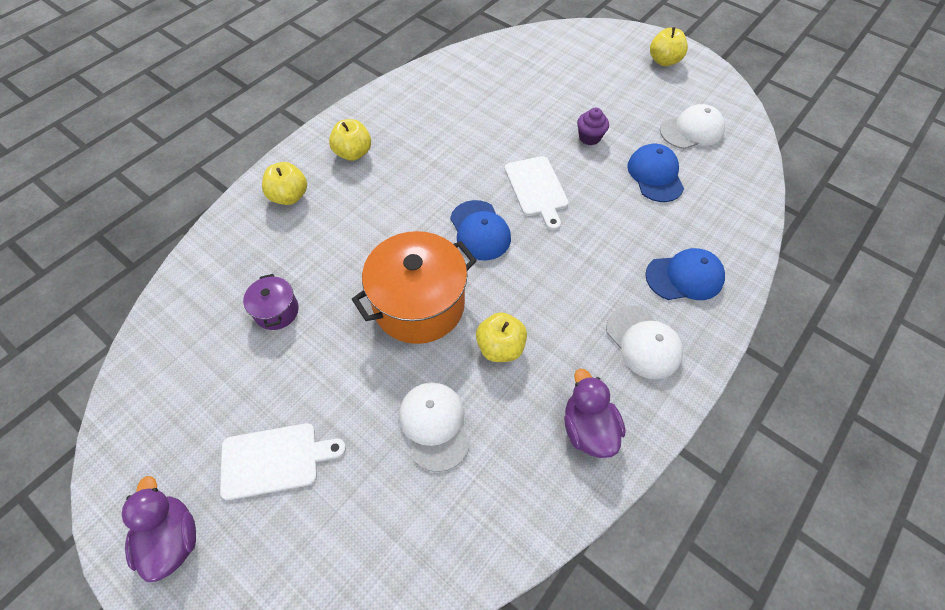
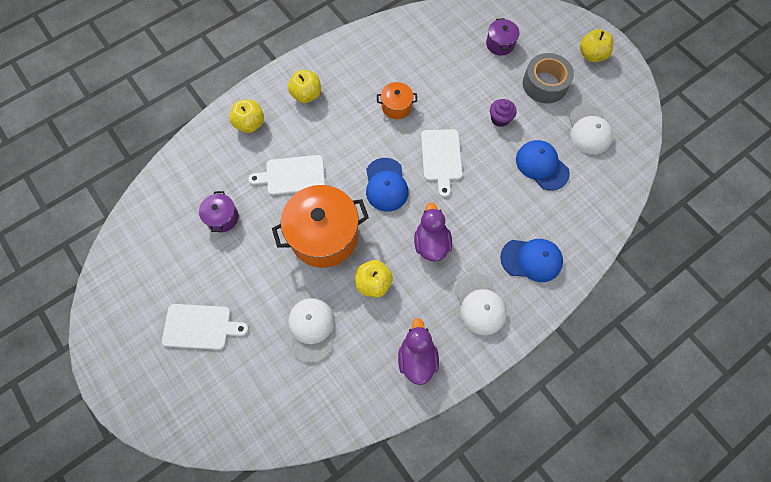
camera: 15 degrees right, 10 degrees up
purple duck [122,476,196,582] -> purple duck moved to [414,202,452,262]
blue cap [627,144,684,202] -> blue cap turned 45 degrees counterclockwise [516,140,570,191]
white cap [660,104,725,149] -> white cap turned 90 degrees clockwise [569,105,613,155]
none -> white cutting board [248,155,325,195]
none -> orange pot [377,82,417,119]
none -> purple pot [486,18,520,56]
none -> grey tape [523,53,574,104]

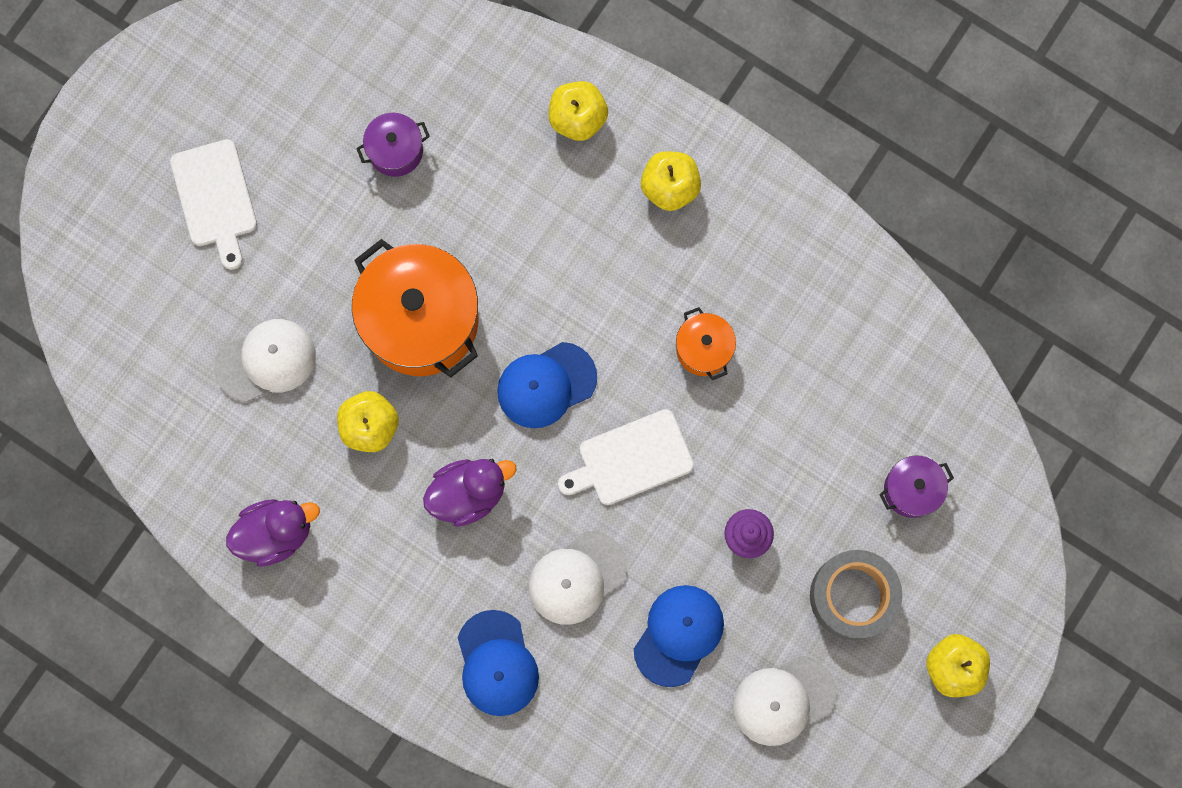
camera: 70 degrees right, 10 degrees up
white cutting board [248,155,325,195] -> none
white cap [455,273,507,335] -> white cap moved to [529,531,627,625]

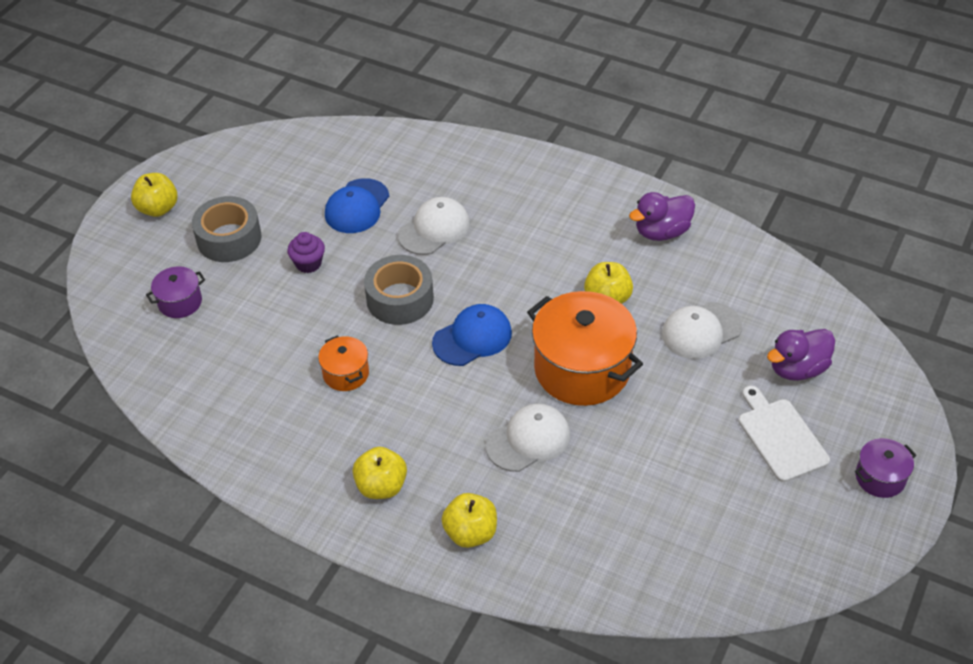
camera: 175 degrees right, 30 degrees down
purple pot [356,113,430,177] -> purple pot moved to [855,438,916,498]
purple duck [423,459,516,527] -> purple duck moved to [767,329,835,381]
blue cap [458,610,539,716] -> none
white cutting board [558,409,694,505] -> grey tape [364,255,434,325]
white cap [733,656,837,746] -> white cap moved to [485,404,570,472]

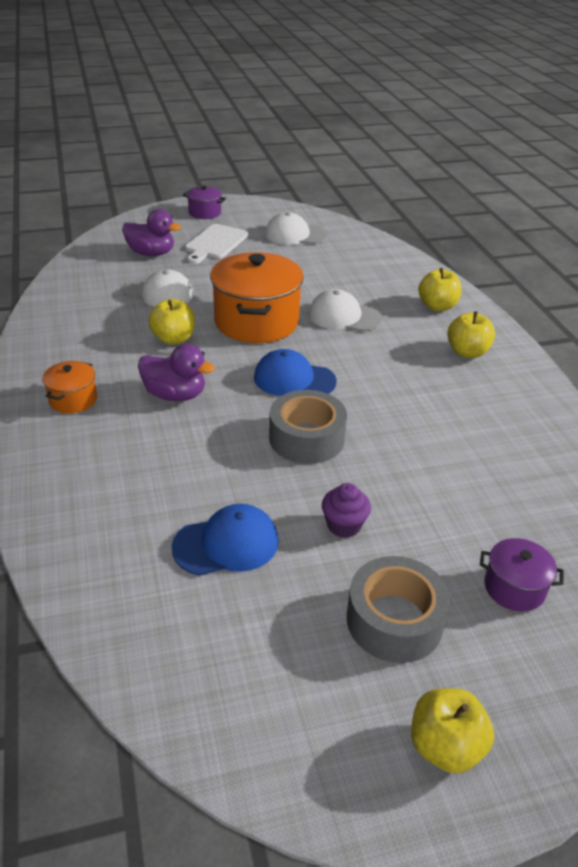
camera: 135 degrees left, 10 degrees down
orange pot [318,336,369,391] -> orange pot moved to [42,361,97,414]
white cap [398,197,470,255] -> white cap moved to [265,212,327,245]
purple duck [629,192,695,241] -> purple duck moved to [138,344,215,401]

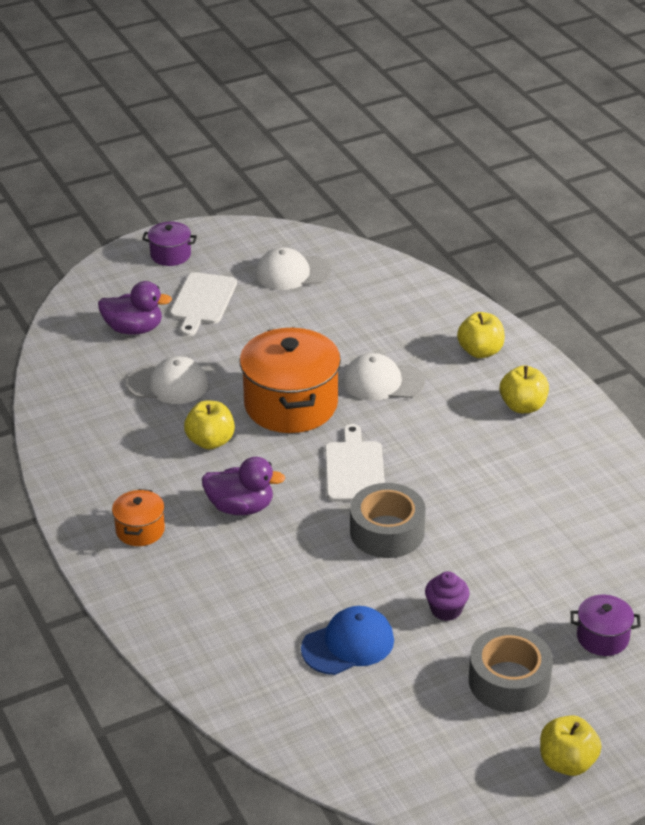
camera: 10 degrees left, 0 degrees up
blue cap [254,349,337,396] -> white cutting board [325,424,385,502]

